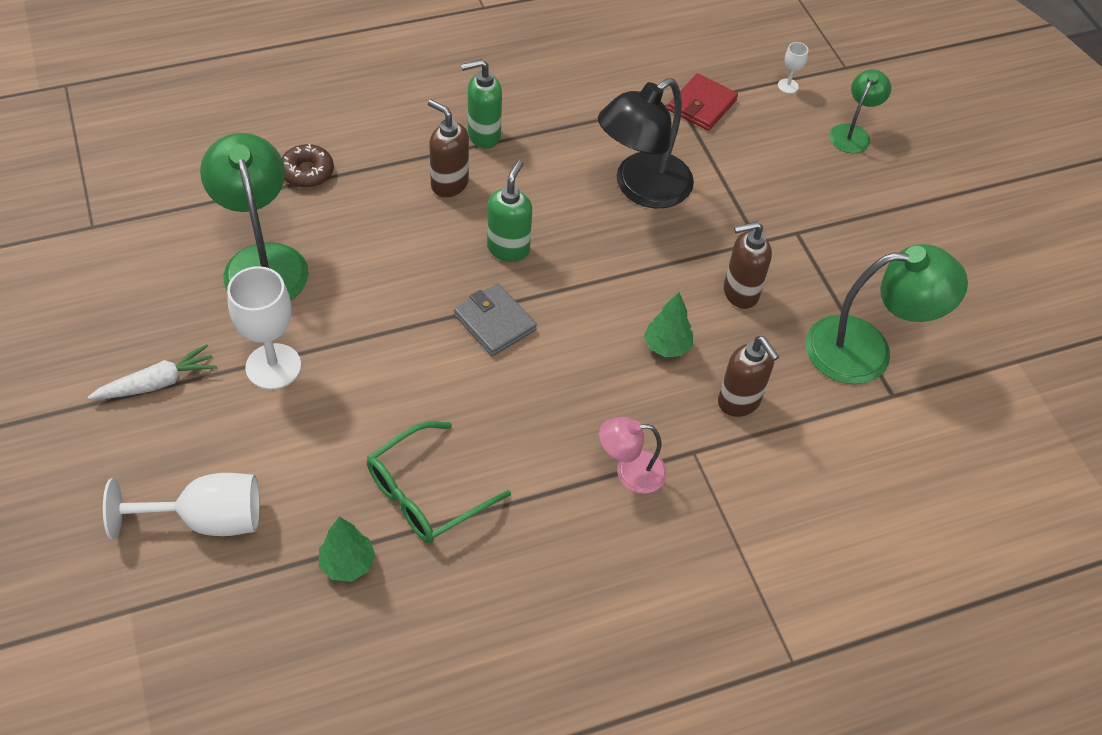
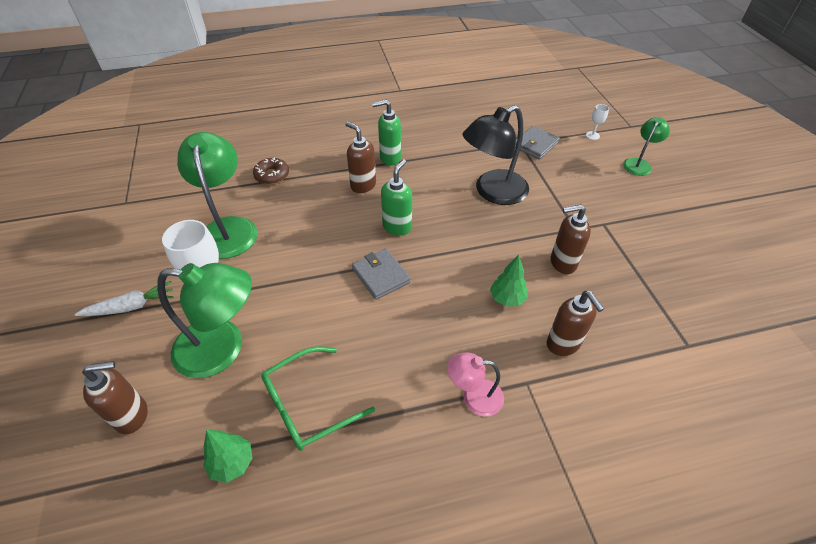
camera: 10 degrees right, 5 degrees down
white goblet [103,473,260,540] -> brown soap dispenser [82,361,148,434]
red wallet [668,73,738,131] -> grey wallet [515,126,560,160]
green lamp [806,244,968,384] -> green lamp moved to [157,263,252,378]

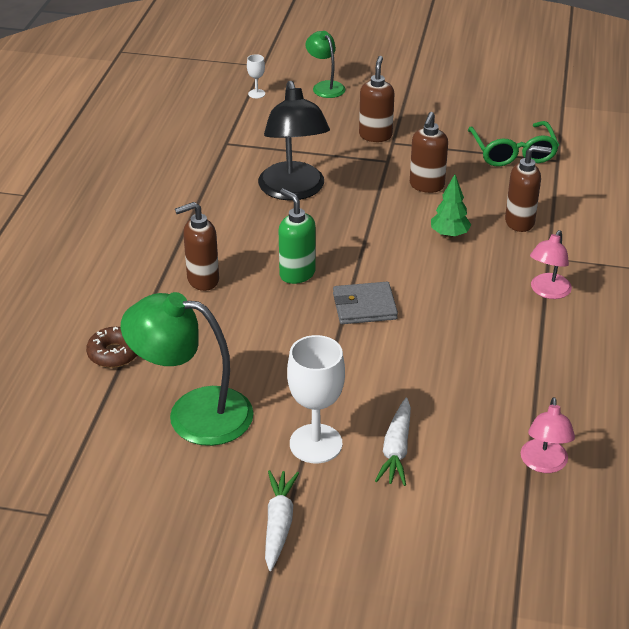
camera: 65 degrees left, 10 degrees down
brown soap dispenser [82,361,148,434] -> brown soap dispenser moved to [359,56,394,142]
green lamp [157,263,252,378] -> white carrot [375,398,411,486]
green tree [203,430,253,483] -> pink lamp [521,397,575,473]
green glasses [261,346,375,451] -> green glasses moved to [467,121,559,166]
green soap dispenser [372,100,401,165] -> none
grey wallet [515,126,560,160] -> none

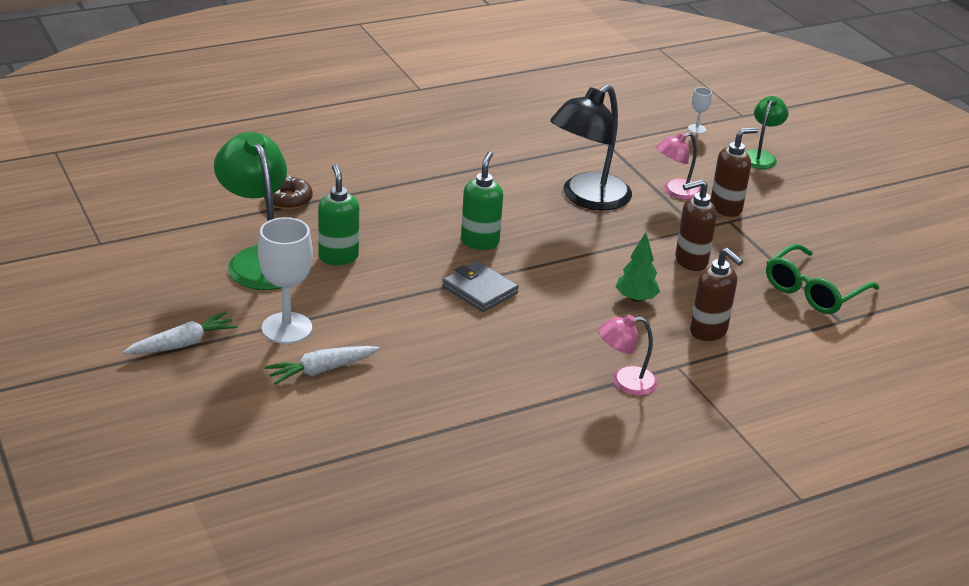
camera: 50 degrees right, 5 degrees down
brown soap dispenser [175,202,219,291] -> none
pink lamp [521,397,575,473] -> pink lamp moved to [656,132,701,200]
none -> green soap dispenser [318,164,359,265]

